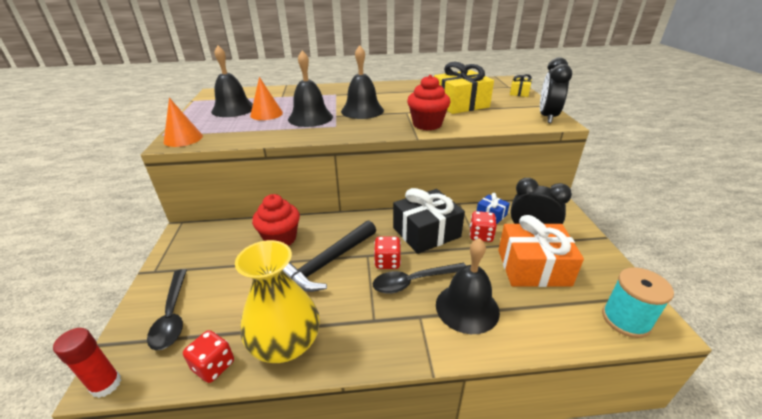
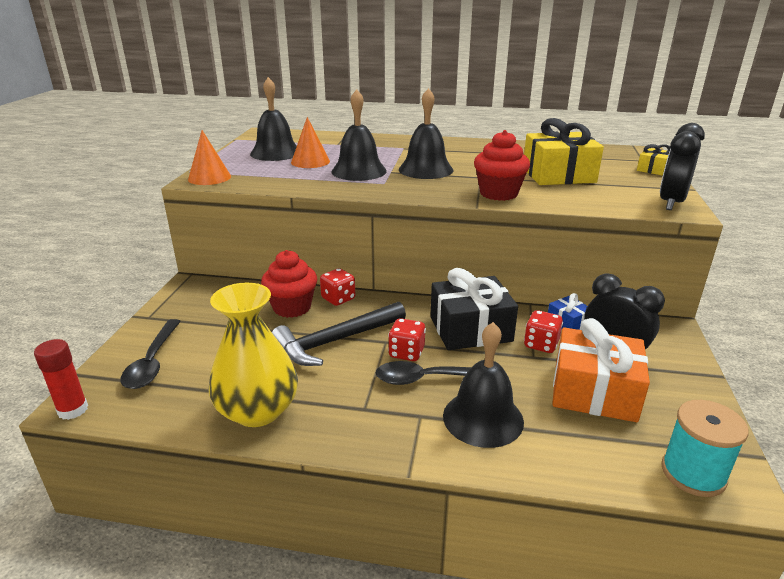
camera: 15 degrees right, 5 degrees down
red dice [183,330,234,383] -> red dice moved to [320,268,355,306]

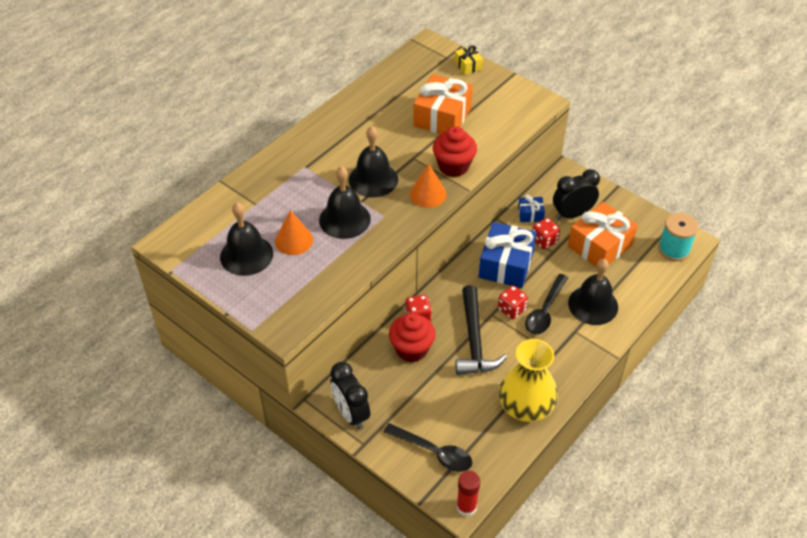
camera: 60 degrees left, 20 degrees up
orange cone [188,130,231,185] -> orange cone moved to [410,164,447,208]
black gift [430,268,518,350] -> blue gift [479,222,536,288]
yellow gift [524,118,604,185] -> orange gift [413,74,473,134]
black clock [660,123,705,210] -> black clock moved to [330,362,370,430]

